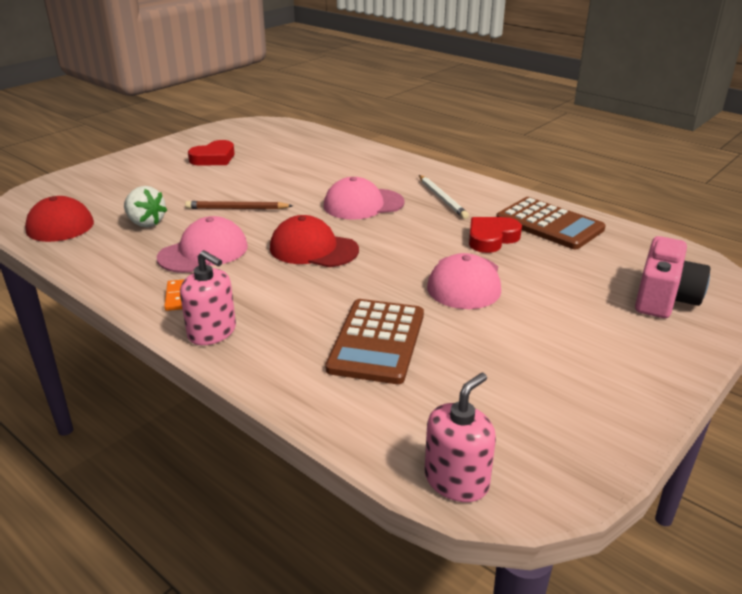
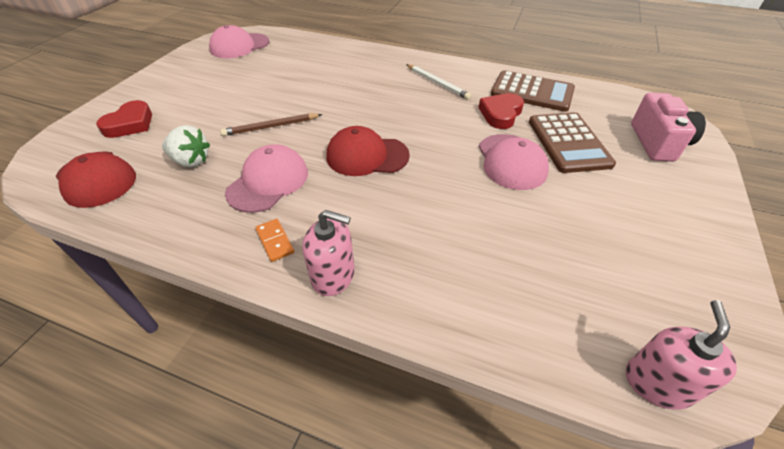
camera: 20 degrees left, 15 degrees up
red heart [188,140,235,166] -> red heart moved to [96,100,152,138]
pink cap [324,177,405,220] -> pink cap moved to [209,25,269,58]
brown calculator [325,299,424,384] -> brown calculator moved to [529,112,616,173]

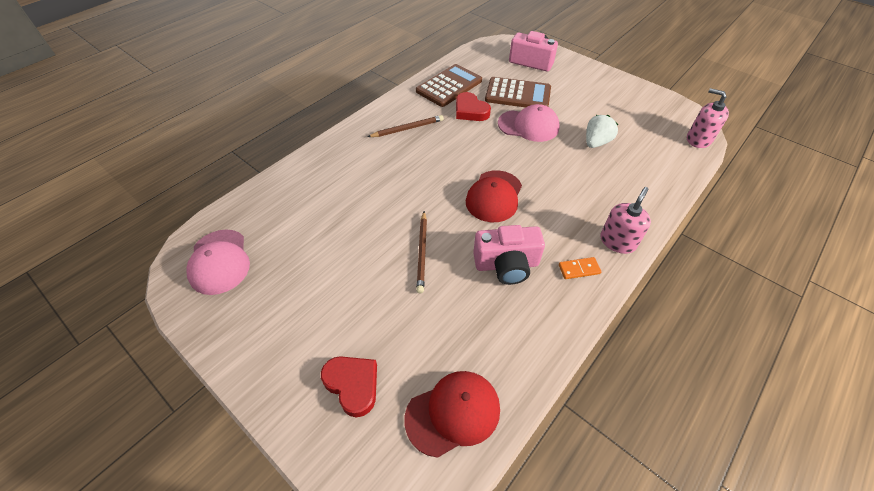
camera: 70 degrees left, 5 degrees up
white strawberry [162,125,210,167] -> white strawberry moved to [586,115,619,148]
pink cap [225,144,308,213] -> pink camera [473,225,545,285]
white pencil [406,64,471,100] -> brown pencil [367,115,444,137]

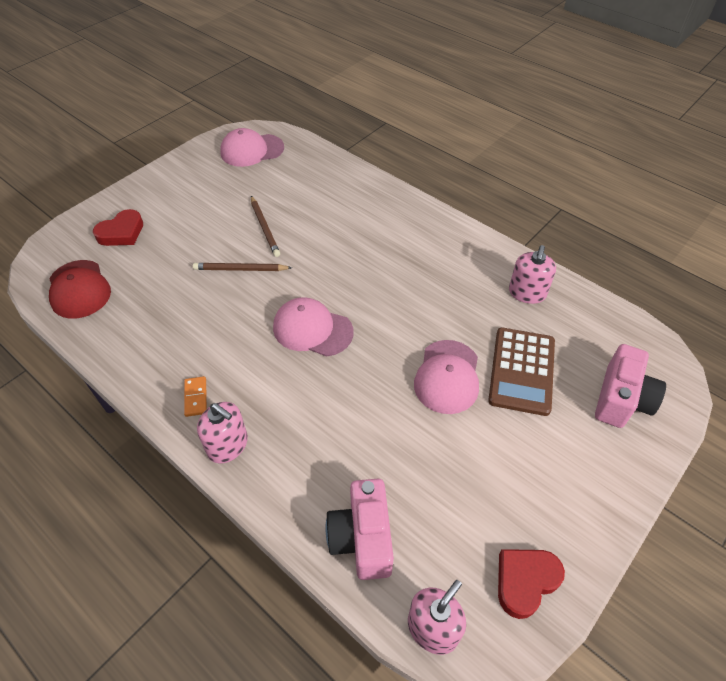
camera: 90 degrees right, 0 degrees up
brown pencil [367,115,444,137] -> brown pencil moved to [251,196,280,257]
brown calculator [416,64,482,107] -> pink soap dispenser [509,245,556,304]
red heart [456,92,491,121] -> red heart moved to [498,549,565,619]
red cap [466,170,522,222] -> pink cap [273,297,353,357]
pink camera [473,225,545,285] -> pink camera moved to [326,479,394,580]
white strawberry [586,115,619,148] -> none

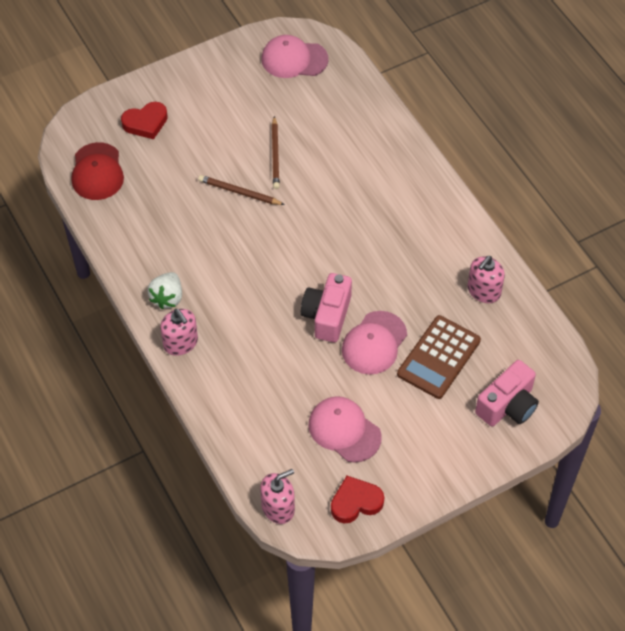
camera: 20 degrees right, 5 degrees up
orange domino [184,376,207,417] -> white strawberry [147,272,182,309]
pink cap [273,297,353,357] -> pink cap moved to [308,396,382,462]
pink camera [326,479,394,580] -> pink camera moved to [301,273,352,342]

